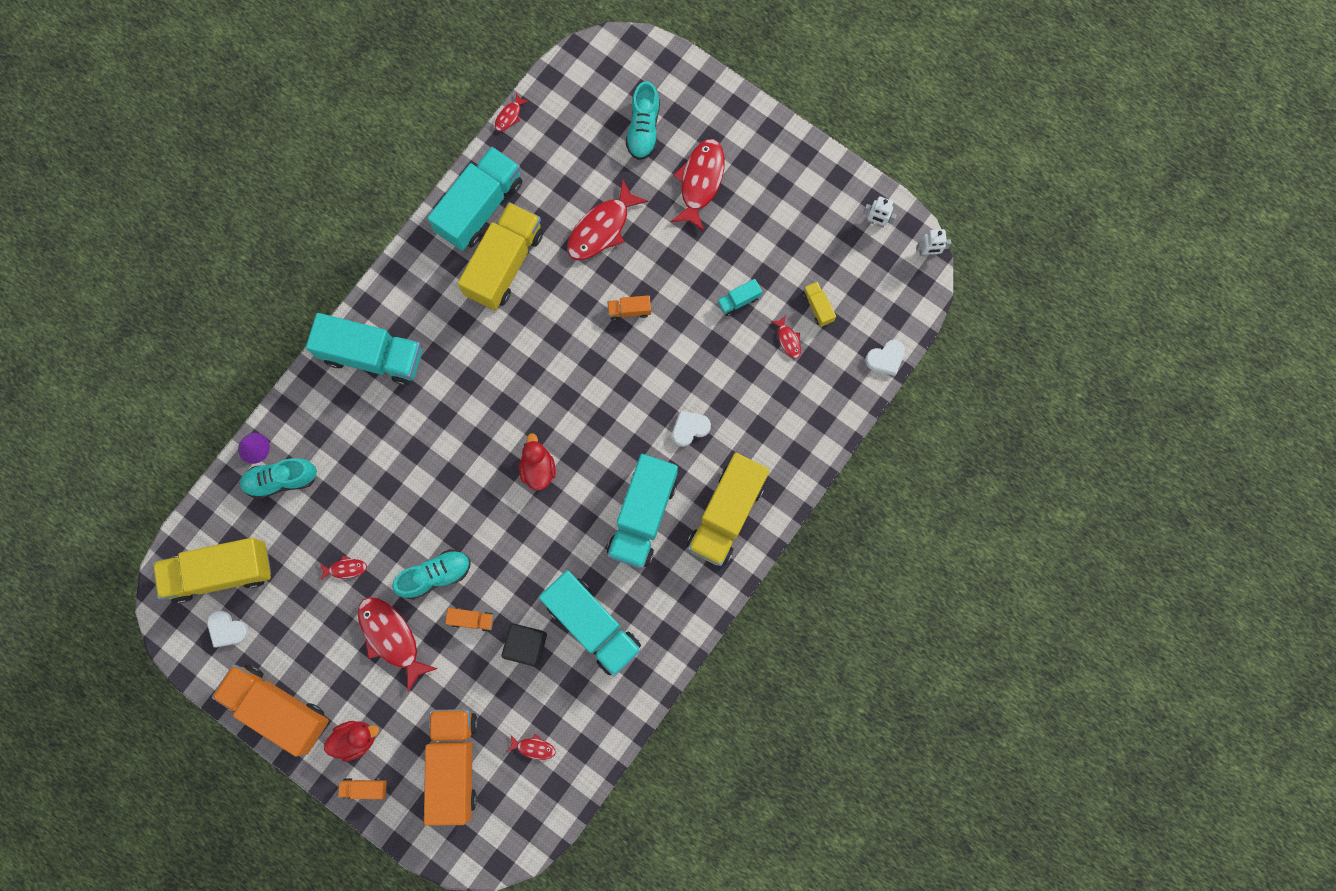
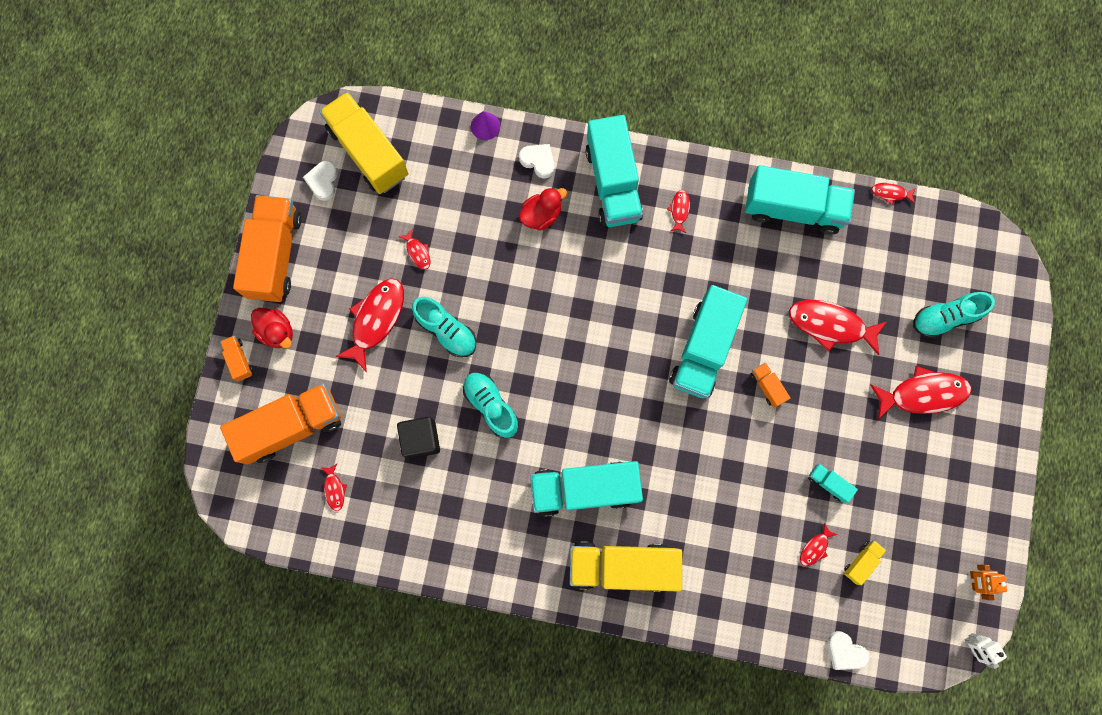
camera: 65 degrees right, 0 degrees up
turquoise shoe [239,458,317,499] -> turquoise shoe moved to [463,372,519,438]
orange truck [445,608,494,632] -> none
yellow truck [458,202,543,310] -> none
red duck [519,433,556,491] -> red duck moved to [519,188,567,231]
turquoise truck [539,570,641,676] -> turquoise truck moved to [669,285,747,398]
white heart [672,410,711,447] -> white heart moved to [519,144,555,178]
white robot [863,196,897,228] -> orange robot [970,564,1007,601]
none -> red fish [667,190,690,233]

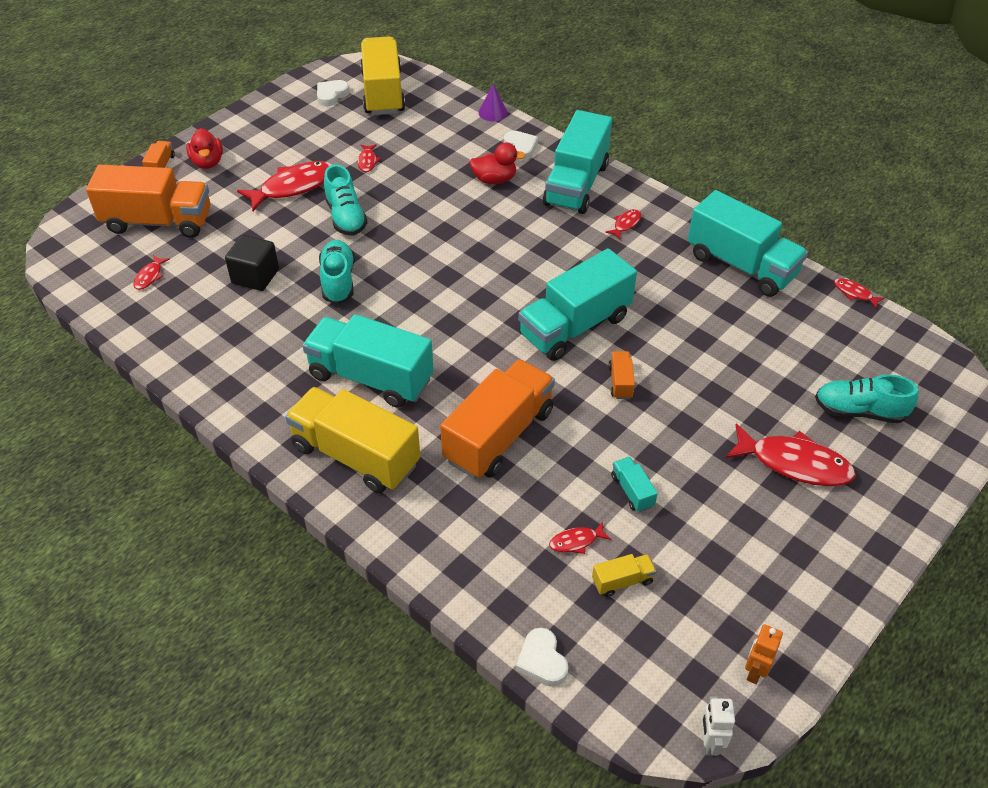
camera: 30 degrees right, 30 degrees down
orange truck [233,195,302,302] -> orange truck moved to [440,359,555,479]
red fish [789,300,887,355] -> none

